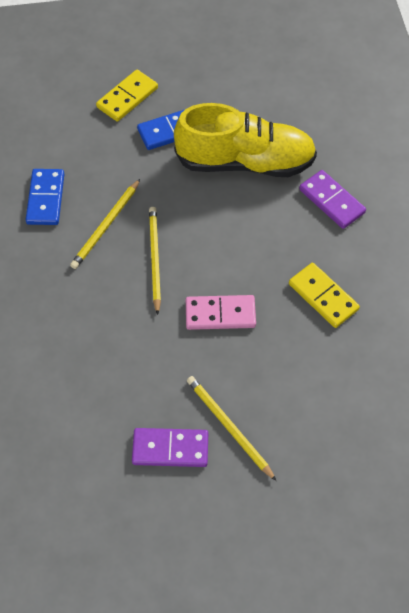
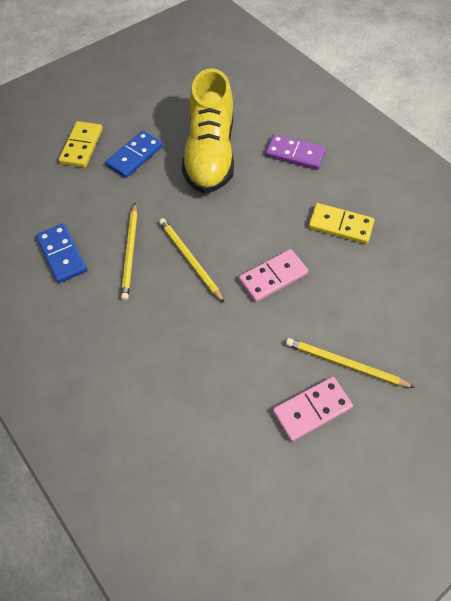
camera: 30 degrees left, 0 degrees up
purple domino [132,428,208,467] -> pink domino [272,377,353,442]
yellow shoe [174,103,317,177] -> yellow shoe turned 120 degrees clockwise [182,68,234,194]

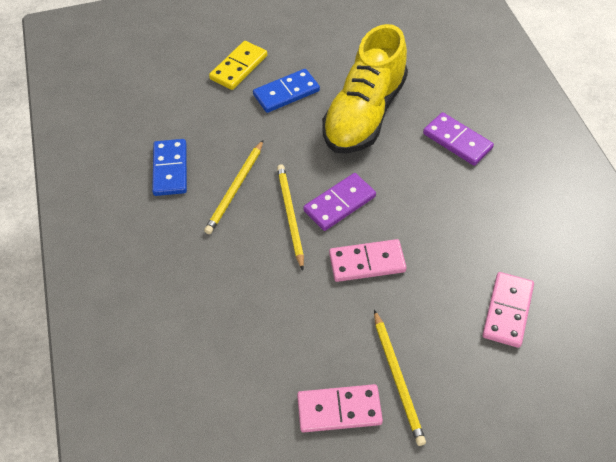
camera: 25 degrees right, 5 degrees down
yellow pencil [286,338,415,388] -> yellow pencil turned 150 degrees counterclockwise [374,310,426,446]
yellow domino [308,203,374,244] -> none
none -> purple domino [303,173,376,231]
none -> pink domino [482,272,534,348]

